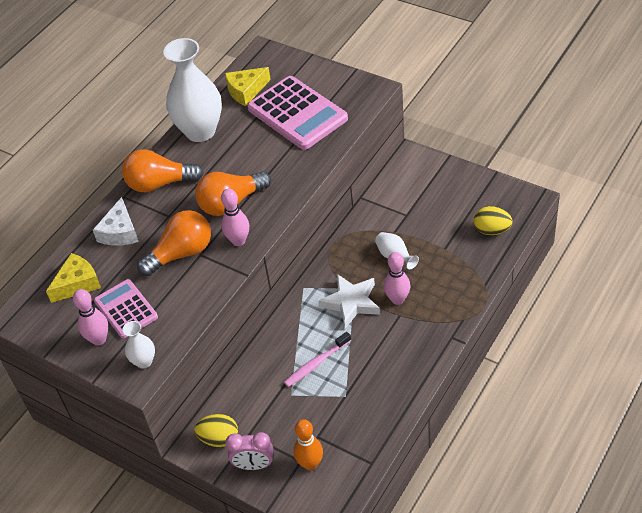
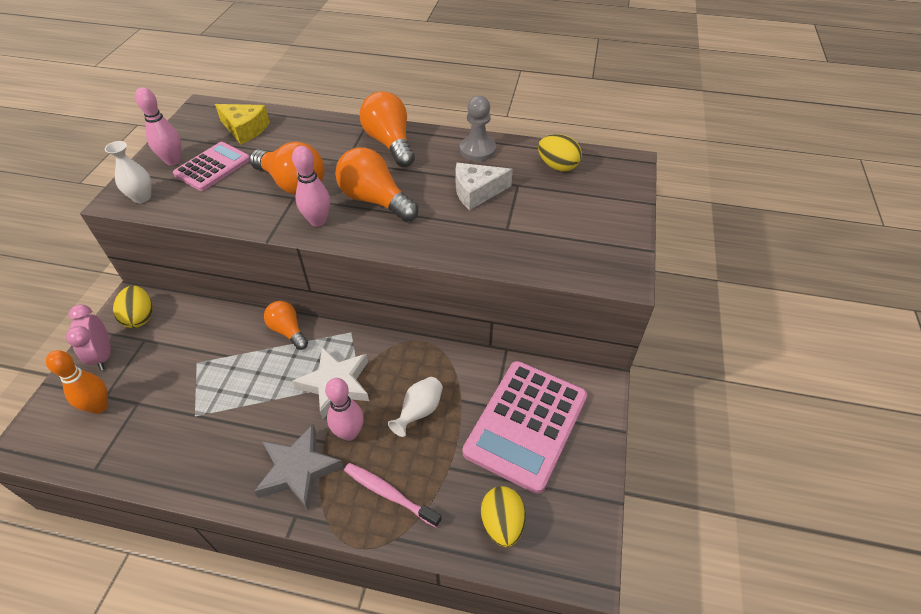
camera: 65 degrees right, 0 degrees up
white cheese [93,197,139,246] -> white cheese moved to [456,163,513,210]
white vase [163,38,222,142] -> grey pawn [460,96,496,161]
yellow cheese [225,67,271,106] -> yellow egg [538,134,582,172]
pink calculator [247,76,348,150] -> pink calculator moved to [463,361,587,494]
pink toothbrush [284,332,351,387] -> pink toothbrush moved to [344,463,442,528]
none -> grey star [254,424,343,511]
none -> orange light bulb [264,301,308,350]

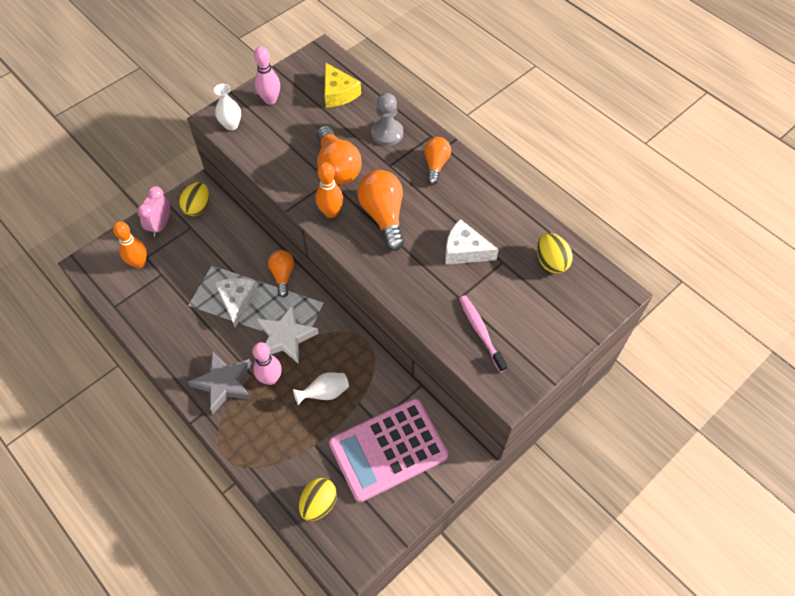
camera: 35 degrees right, 10 degrees up
pink calculator [173,142,250,191] -> none
pink bowling pin [292,146,330,227] -> orange bowling pin [315,162,343,218]
pink toothbrush [344,463,442,528] -> pink toothbrush moved to [459,295,508,372]
orange light bulb [360,91,415,167] -> orange light bulb [424,137,451,185], size x0.62
grey pawn [460,96,496,161] -> grey pawn moved to [371,93,403,146]
none -> white cheese [215,278,258,327]

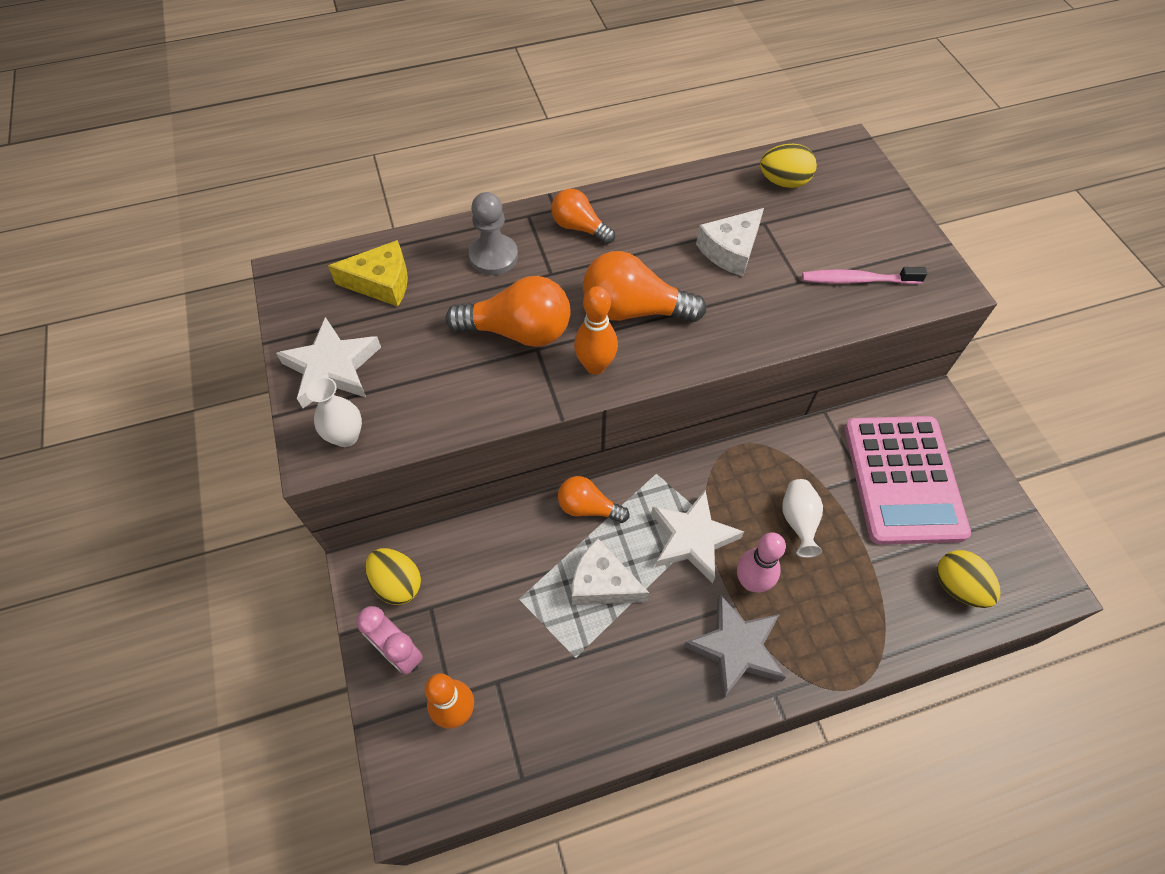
camera: 65 degrees left, 0 degrees up
pink bowling pin [254,46,280,105] -> white star [276,317,381,408]

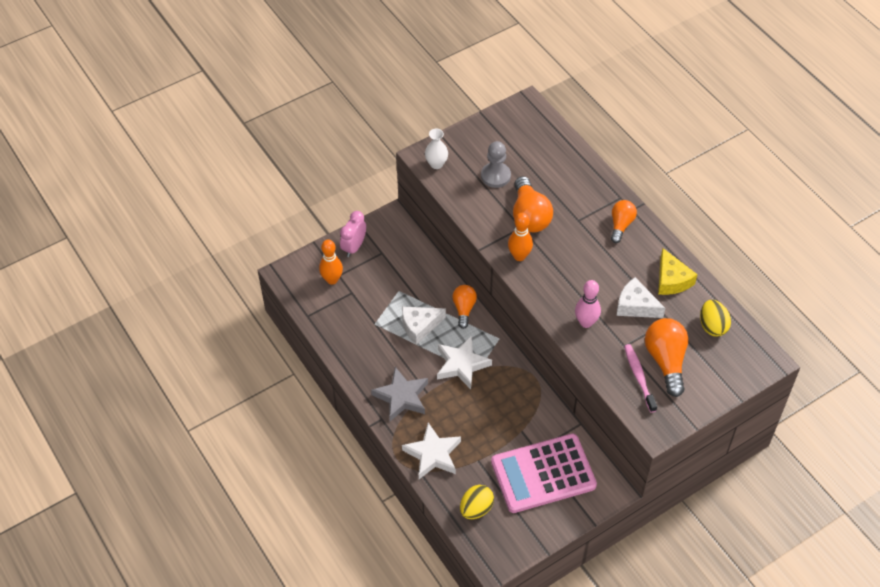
camera: 75 degrees right, 5 degrees down
white star [276,317,381,408] -> white star moved to [402,423,461,479]
yellow cheese [328,240,408,307] -> yellow cheese moved to [658,248,698,295]
yellow egg [365,548,421,605] -> none
grey pawn [469,192,518,275] -> grey pawn moved to [481,141,511,188]
white cheese [572,538,649,605] -> white cheese turned 120 degrees counterclockwise [402,307,446,345]
orange light bulb [583,251,706,322] -> orange light bulb moved to [645,318,688,397]
pink bowling pin [737,532,786,592] -> pink bowling pin moved to [575,280,601,328]
white vase [782,479,823,558] -> none

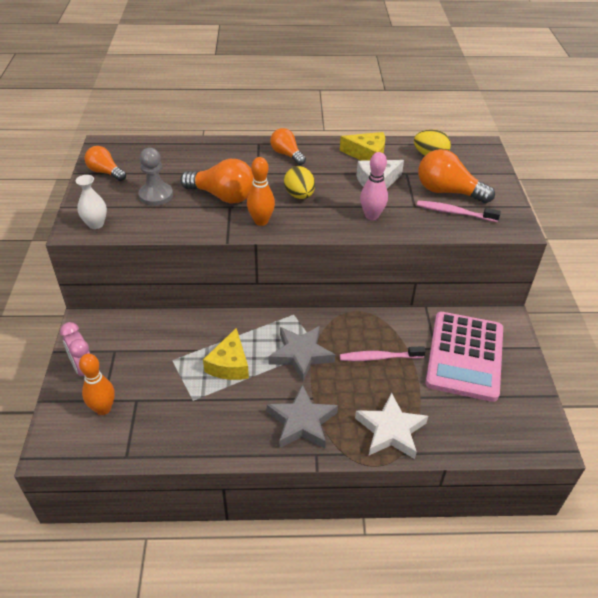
camera: 60 degrees left, 10 degrees down
white cheese [402,307,446,345] -> yellow cheese [203,328,249,380]
white star [437,335,492,389] -> grey star [268,326,335,382]
orange light bulb [452,285,477,329] -> orange light bulb moved to [84,146,126,181]
yellow egg [460,485,494,519] -> yellow egg moved to [284,166,315,199]
none -> pink toothbrush [340,346,426,361]

